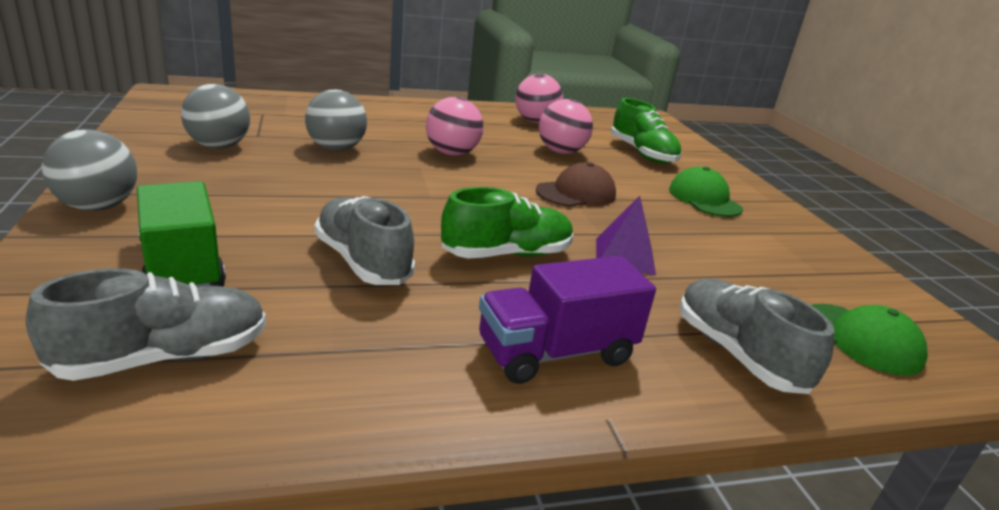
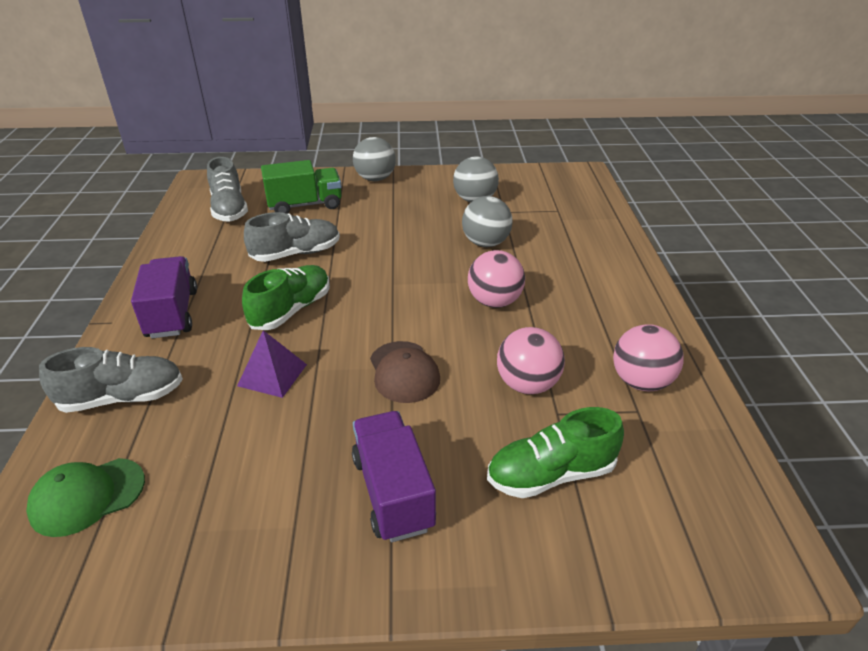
camera: 105 degrees right, 10 degrees up
green shoe [441,187,573,259] -> green shoe turned 135 degrees counterclockwise [242,265,330,330]
green cap [669,166,743,217] -> purple truck [352,411,436,542]

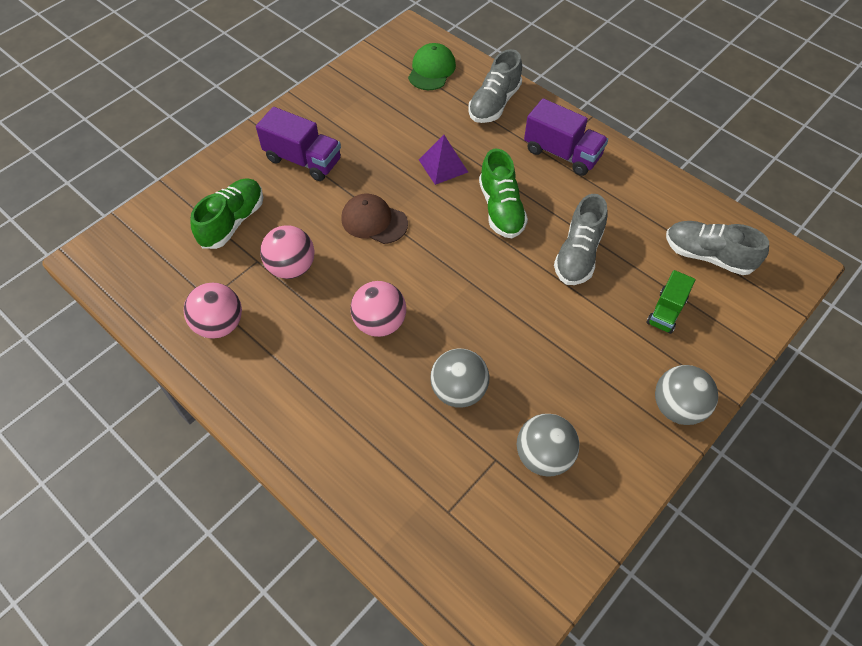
camera: 135 degrees right, 20 degrees up
green truck [261,160,342,214] -> green truck [647,270,695,334], size x0.64

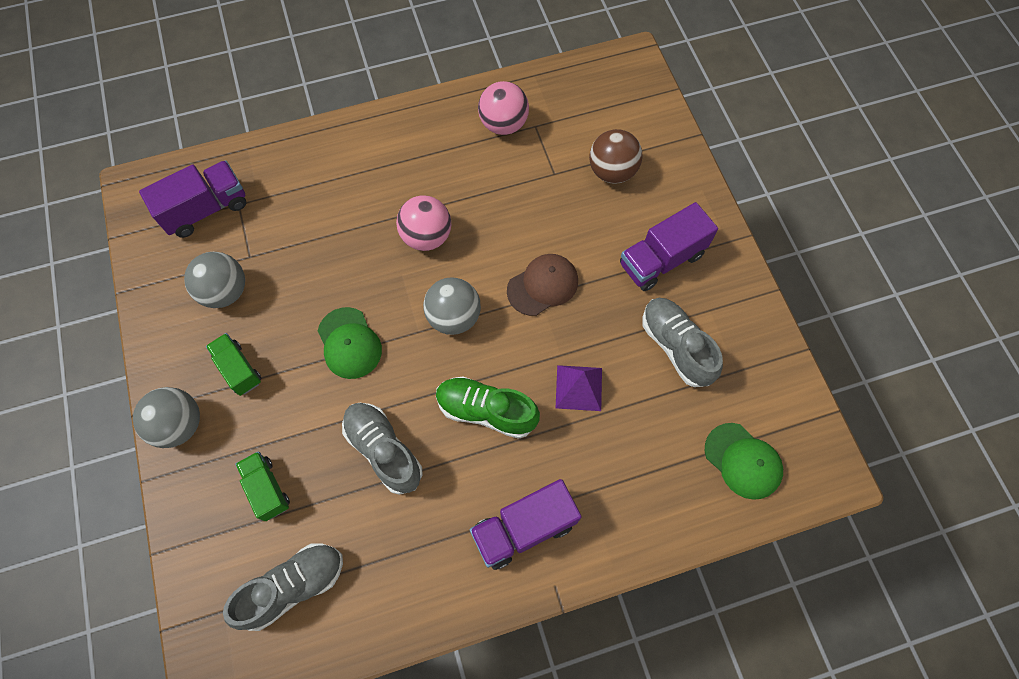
camera: 120 degrees right, 10 degrees up
green shoe [191,178,263,249] -> brown ball [589,129,643,184]
pink ball [260,225,315,279] -> none
grey ball [430,349,489,408] -> grey ball moved to [423,277,481,335]
grey shoe [468,49,522,123] -> grey shoe moved to [642,298,723,387]
none -> purple truck [139,160,246,238]
none -> green truck [206,333,261,396]
none -> green cap [318,307,382,379]

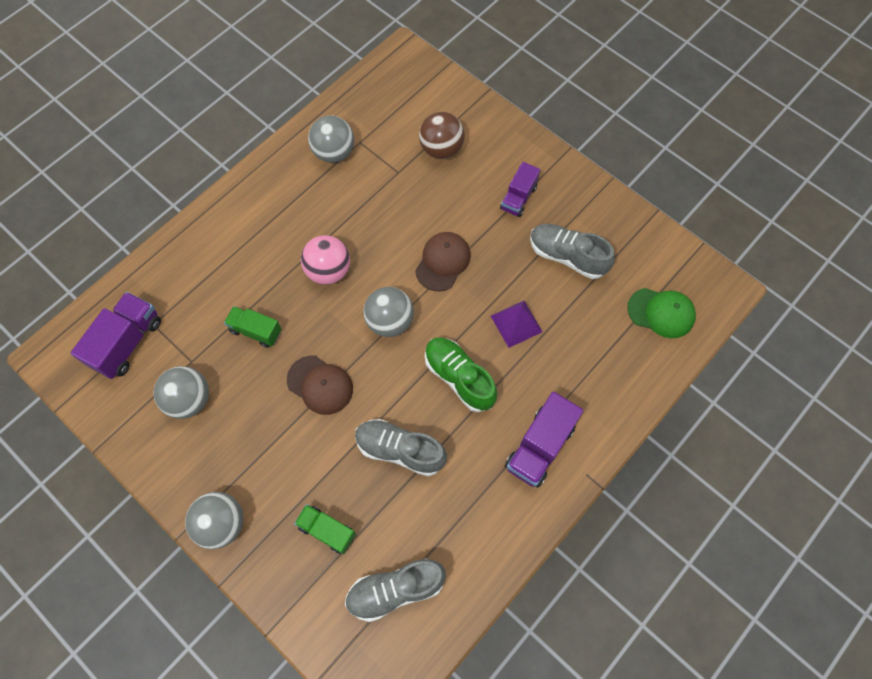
camera: 30 degrees left, 0 degrees up
green truck [206,333,261,396] -> green truck moved to [224,306,281,348]
grey shoe [223,543,343,631] -> grey shoe turned 135 degrees counterclockwise [345,559,446,622]
green cap [318,307,382,379] -> brown cap [287,355,353,415]
green shoe [436,377,540,439] -> green shoe turned 60 degrees clockwise [425,337,497,412]
pink ball [478,81,529,135] -> grey ball [308,115,354,163]
purple truck [620,202,718,291] -> purple truck [500,162,540,217], size x0.64

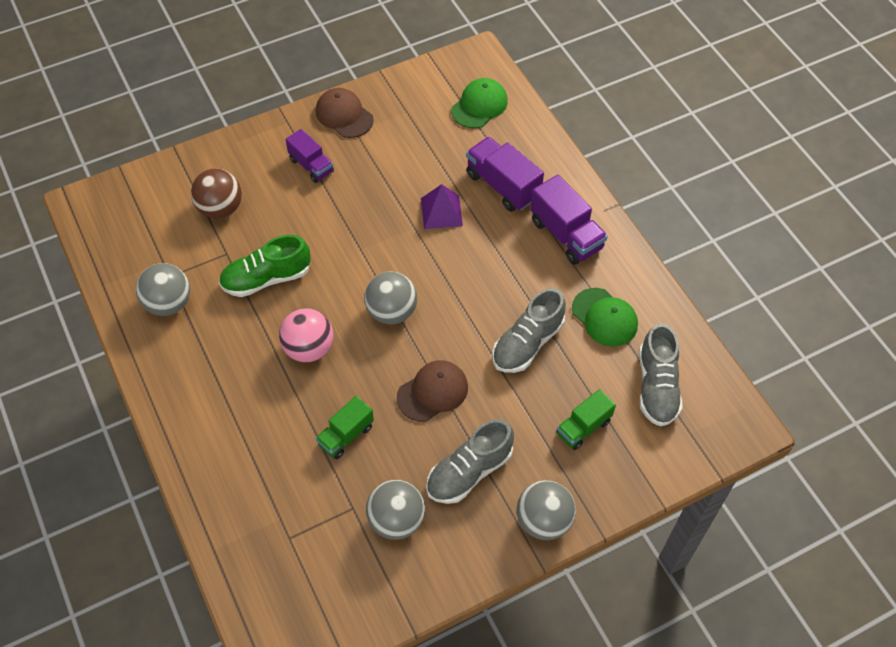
camera: 70 degrees left, 10 degrees down
purple truck [70,292,161,379] -> purple truck moved to [466,137,544,212]
brown cap [415,232,471,291] -> brown cap moved to [316,88,374,138]
green shoe [425,337,497,412] -> green shoe moved to [219,235,311,297]
grey shoe [530,224,615,279] -> grey shoe moved to [426,419,514,504]
none -> green cap [572,288,638,347]

